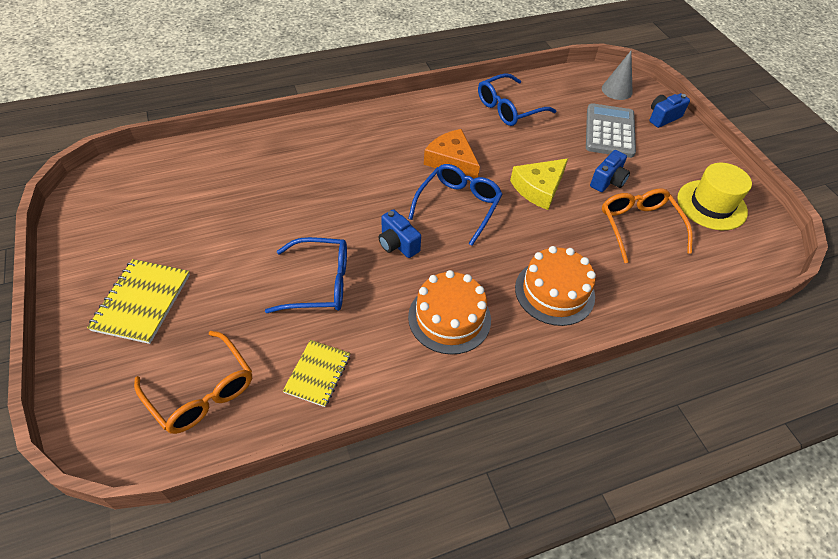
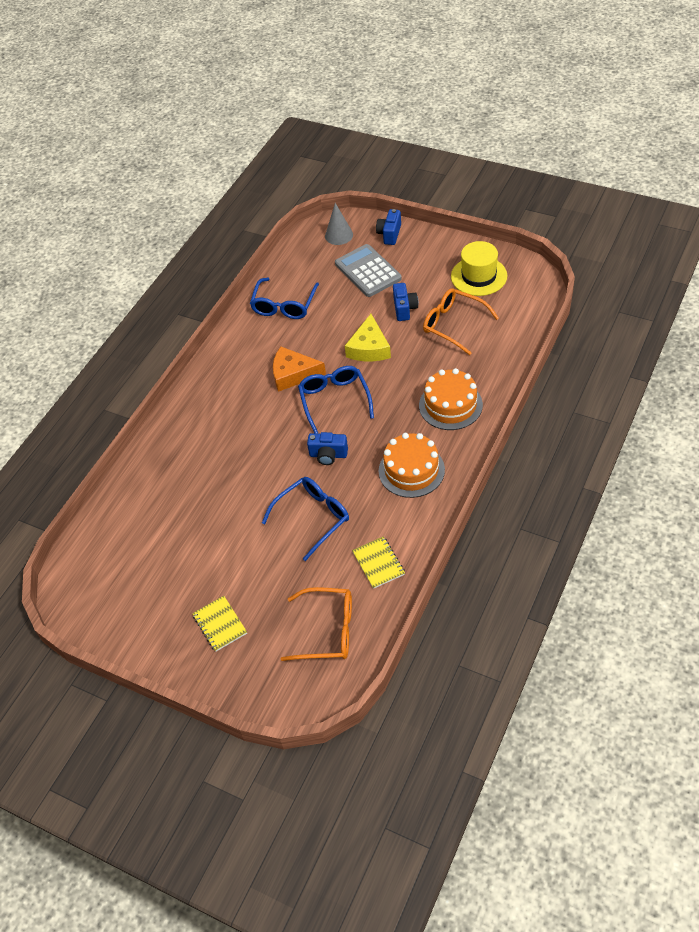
camera: 35 degrees left, 0 degrees up
yellow notebook [87,259,190,344] -> yellow notebook [192,596,247,652], size x0.66

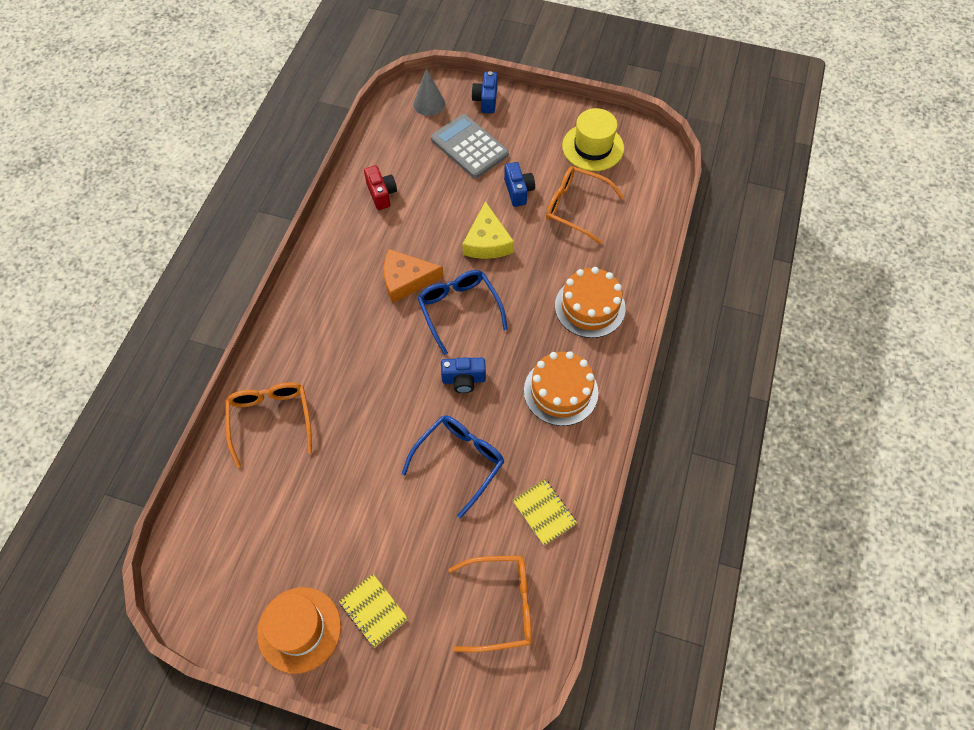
camera: 15 degrees left, 10 degrees up
blue glasses [250,278,319,319] -> red camera [364,165,397,210]
none -> orange glasses [225,382,312,468]
none -> orange hat [257,587,341,674]

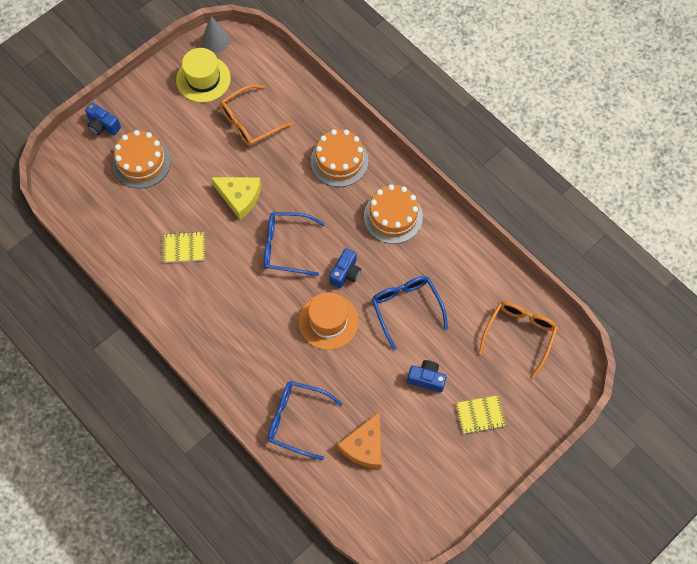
camera: 60 degrees left, 5 degrees up
orange glasses [225,382,312,468] -> blue glasses [268,381,343,460]
orange hat [257,587,341,674] -> orange hat moved to [299,292,359,350]
red camera [364,165,397,210] -> none
orange cheese [384,249,444,303] -> orange cheese moved to [337,411,382,469]
grey cone [414,68,445,116] -> grey cone moved to [202,16,230,53]
grey calculator [431,114,509,178] -> orange cake [113,130,171,188]
blue camera [504,162,535,207] -> blue camera moved to [407,360,447,393]
yellow notebook [512,479,577,546] -> yellow notebook moved to [163,231,205,263]

